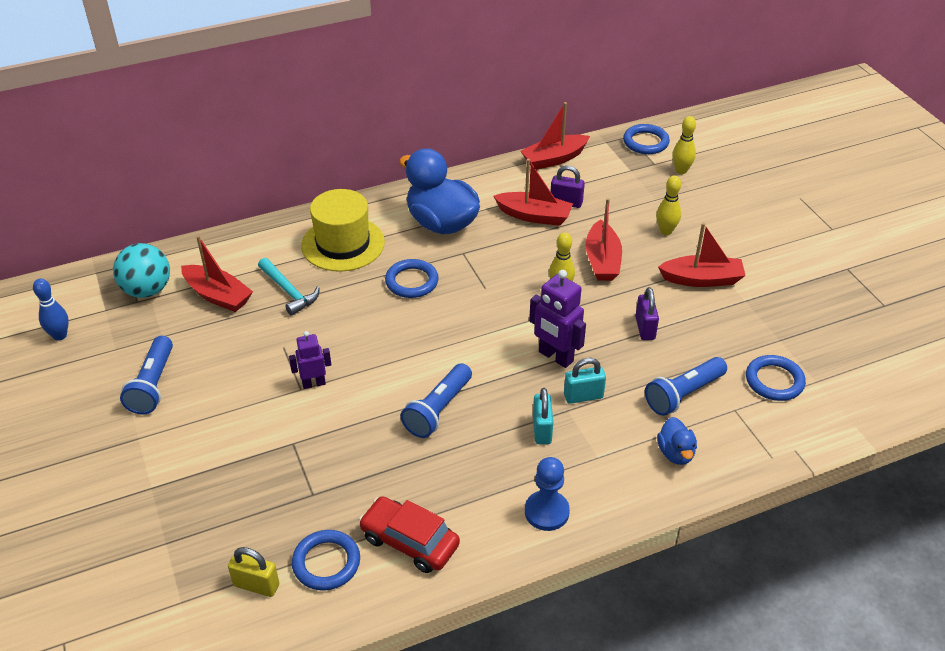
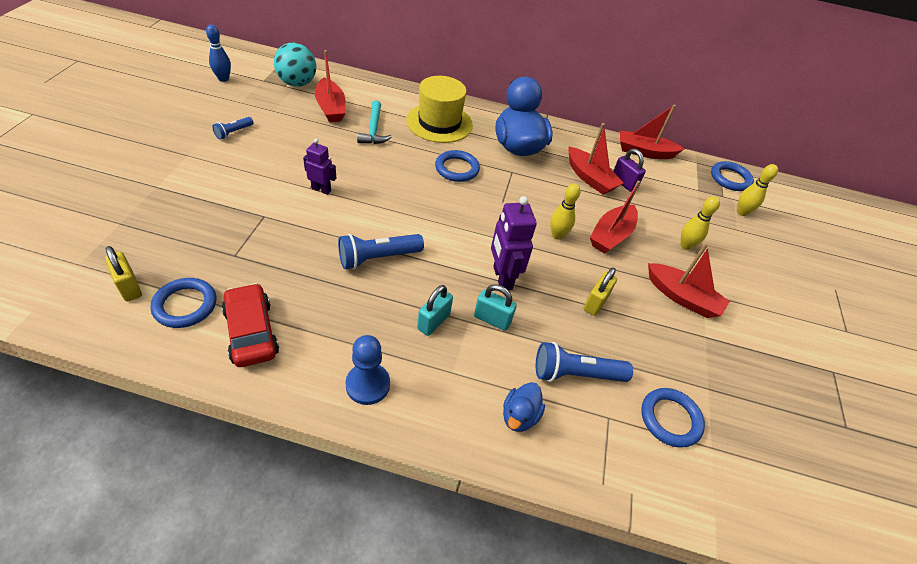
camera: 30 degrees right, 5 degrees up
blue flashlight [120,336,173,414] -> blue flashlight [212,117,254,140], size x0.56
purple padlock [635,287,659,340] -> yellow padlock [583,268,617,316]

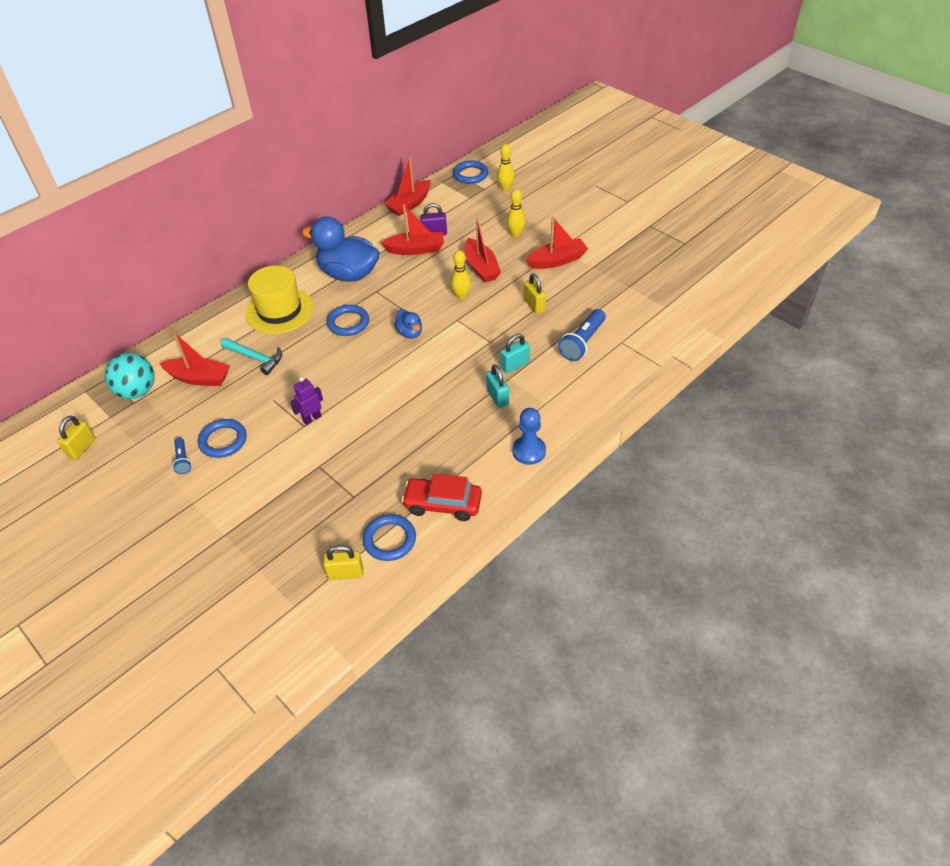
camera: 50 degrees left, 0 degrees up
blue bowling pin [206,25,231,82] -> yellow padlock [57,416,95,460]
blue flashlight [338,234,424,269] -> none
purple robot [491,196,537,290] -> none
blue duck [503,382,545,432] -> blue duck moved to [394,309,422,339]
blue ring [641,388,705,448] -> blue ring moved to [198,419,246,458]

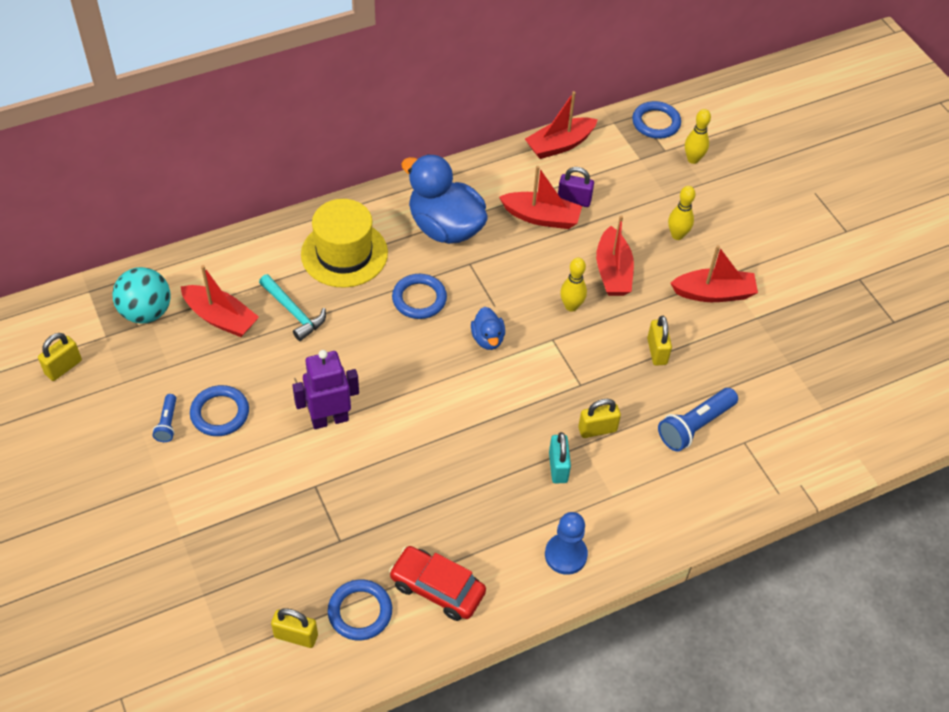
camera: 15 degrees right, 5 degrees up
purple robot [290,377,323,425] -> purple robot [292,350,359,429], size x1.60
turquoise padlock [500,334,530,373] -> yellow padlock [578,399,621,438]

